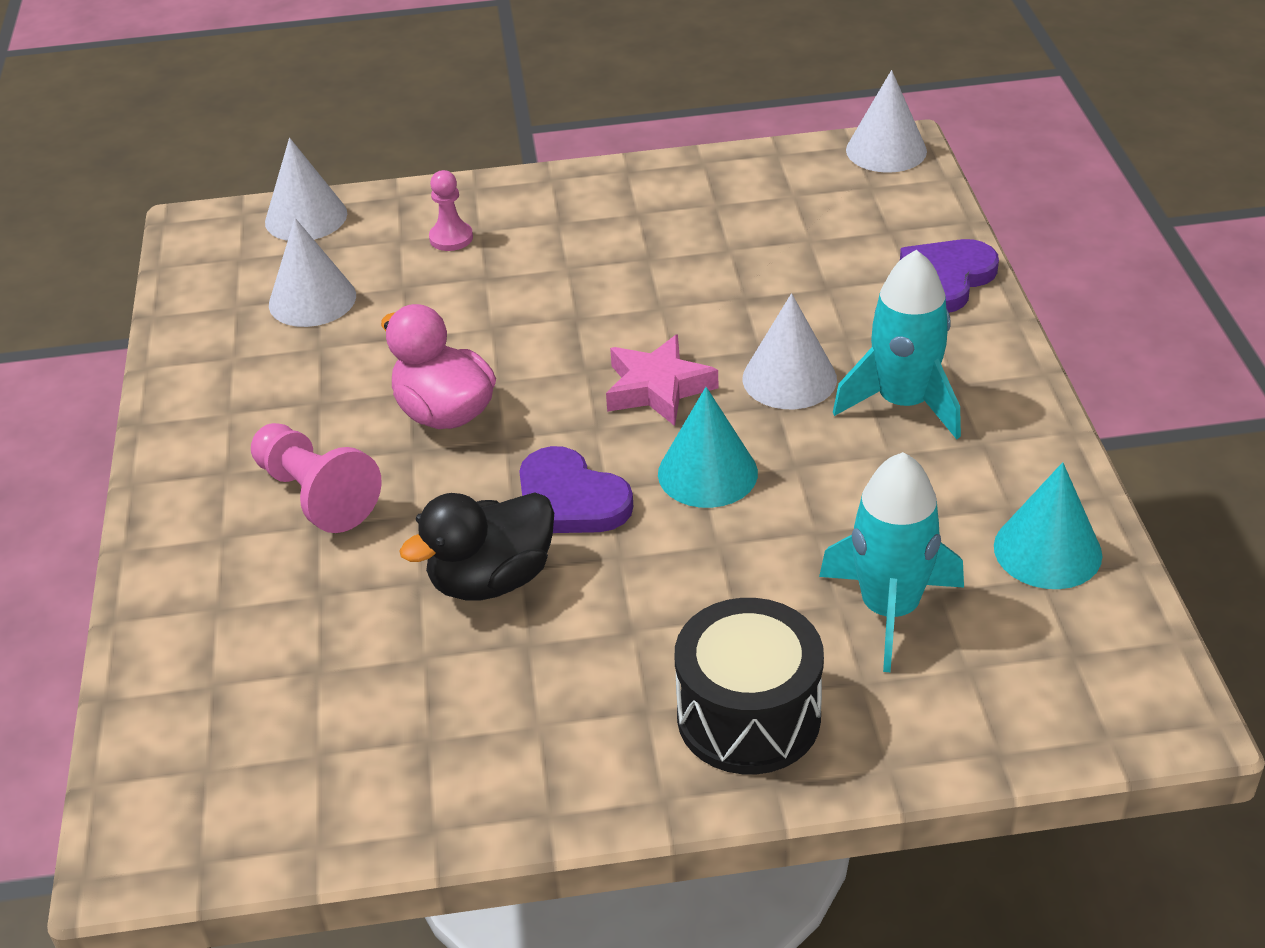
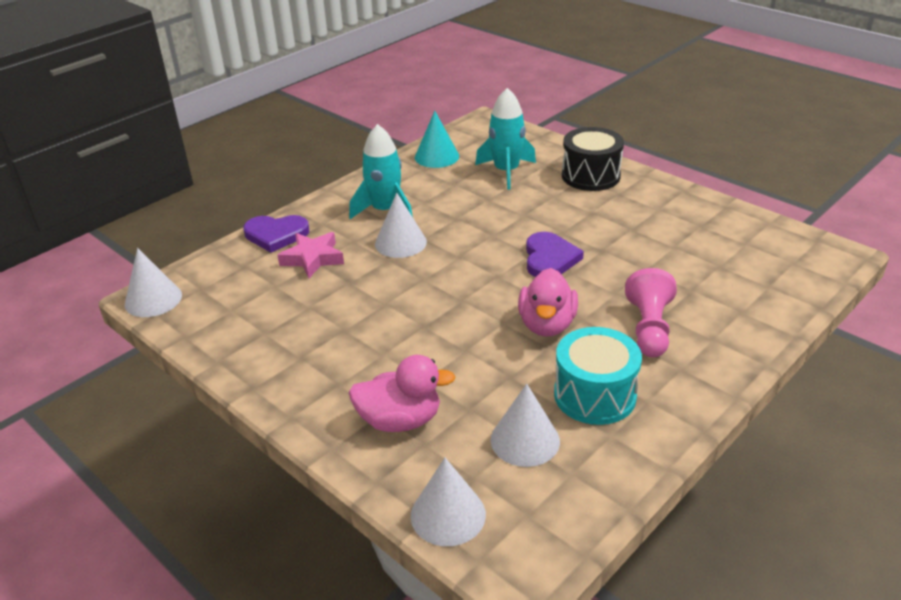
camera: 130 degrees left, 5 degrees down
black duck [400,492,554,601] -> none
pink pawn [429,170,473,251] -> pink duck [348,355,455,432]
pink star [606,334,718,426] -> pink star moved to [277,232,344,278]
turquoise cone [658,387,758,508] -> none
none -> turquoise drum [554,327,642,425]

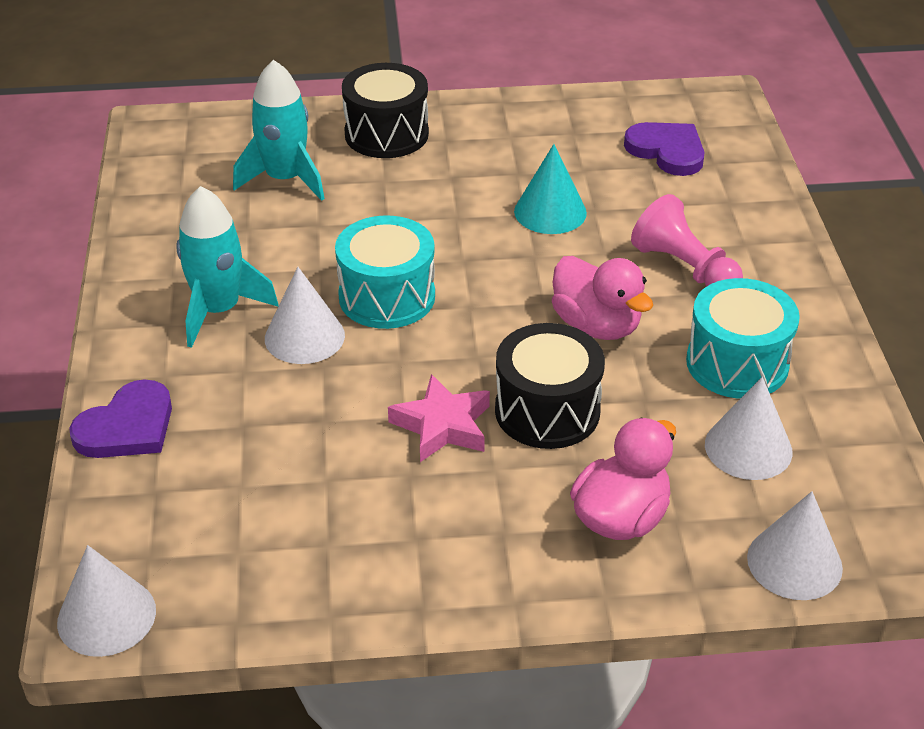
camera: 50 degrees left, 5 degrees up
pink star [277,232,344,278] -> pink star moved to [388,374,490,462]
turquoise cone [415,111,459,168] -> turquoise cone moved to [514,144,587,234]
purple heart [526,232,584,277] -> purple heart moved to [624,122,705,176]
none -> turquoise drum [335,215,435,329]
none -> black drum [495,323,605,449]

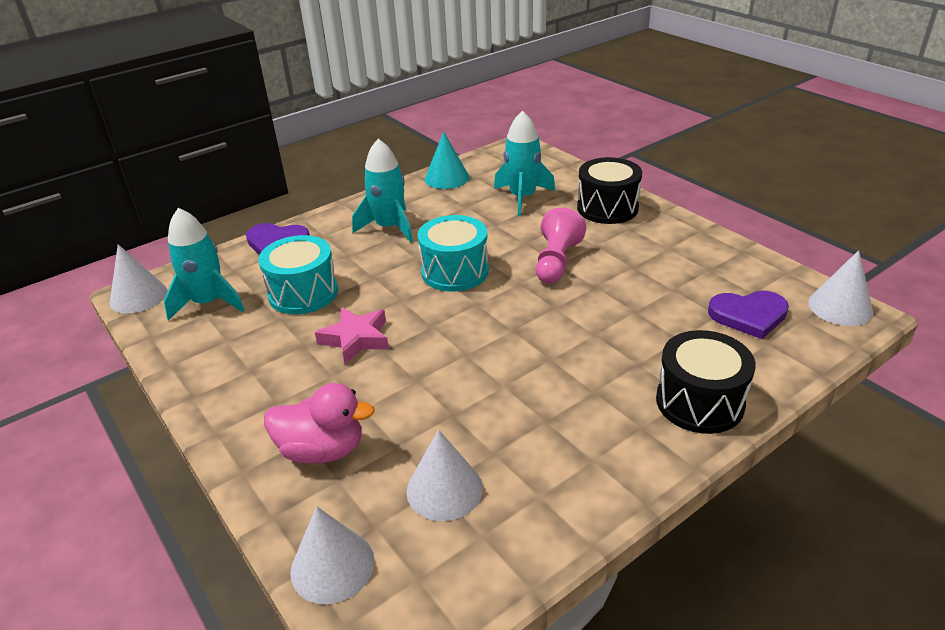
camera: 60 degrees right, 5 degrees down
white cone [265,267,345,364] -> white cone moved to [808,250,874,326]
black drum [495,323,605,449] -> black drum moved to [656,330,756,434]
turquoise cone [514,144,587,234] -> turquoise cone moved to [425,131,469,189]
pink duck [552,256,653,340] -> none
purple heart [624,122,705,176] -> purple heart turned 75 degrees clockwise [708,291,789,339]
pink pawn [631,194,743,287] -> pink pawn moved to [536,207,586,284]
turquoise drum [686,278,800,399] -> turquoise drum moved to [258,235,338,314]
none -> turquoise rocket [164,208,245,321]

